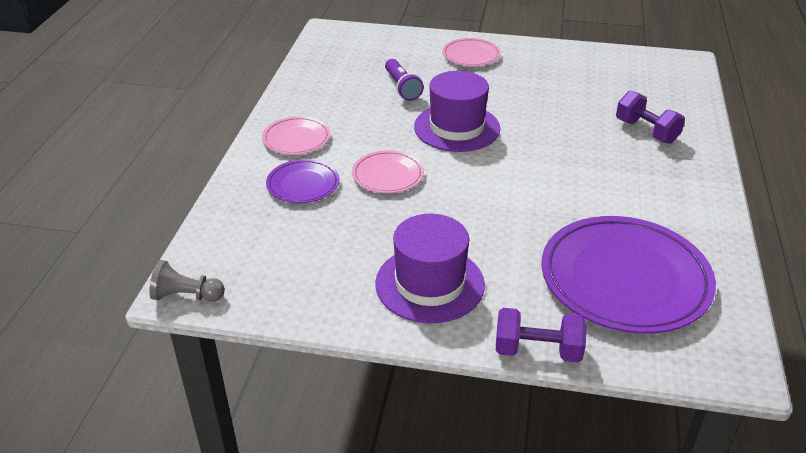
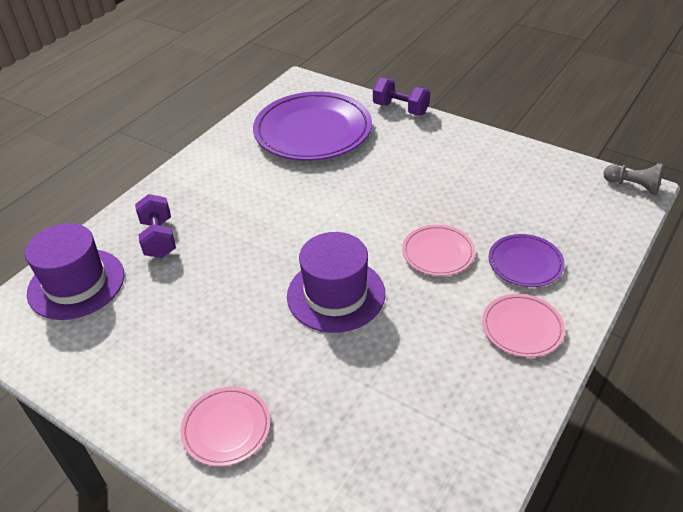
camera: 155 degrees left, 5 degrees up
purple hat [375,214,485,324] -> purple hat moved to [25,223,124,320]
purple flashlight [385,59,424,101] -> none

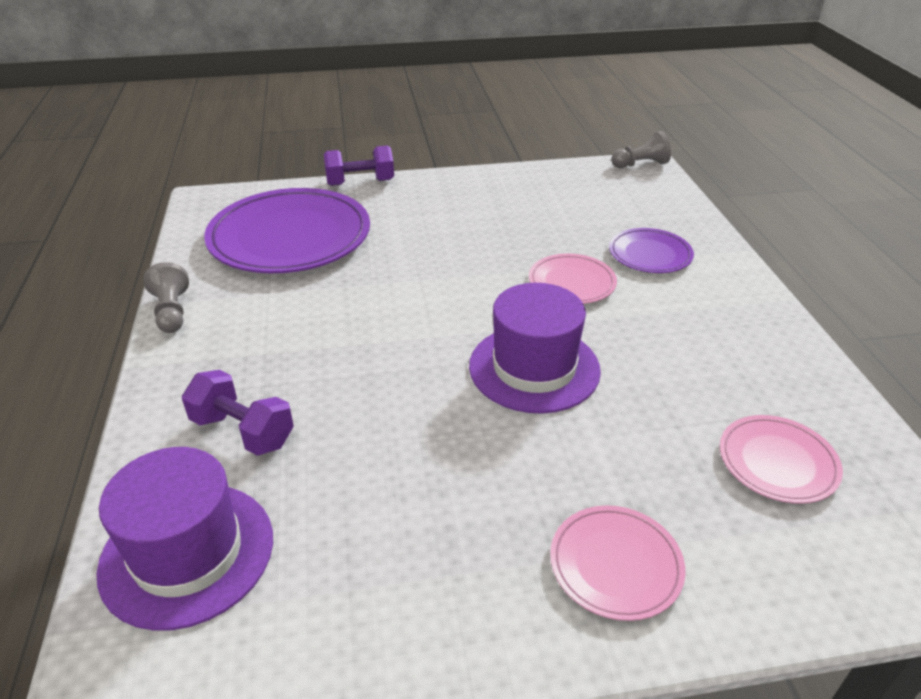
camera: 45 degrees left, 5 degrees down
pink plate [482,294,565,357] -> pink plate moved to [720,415,843,504]
none -> grey pawn [144,262,189,333]

